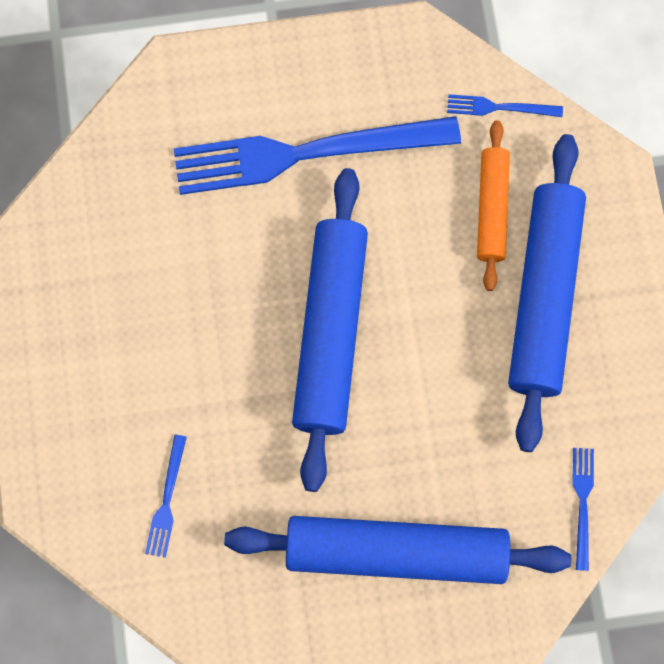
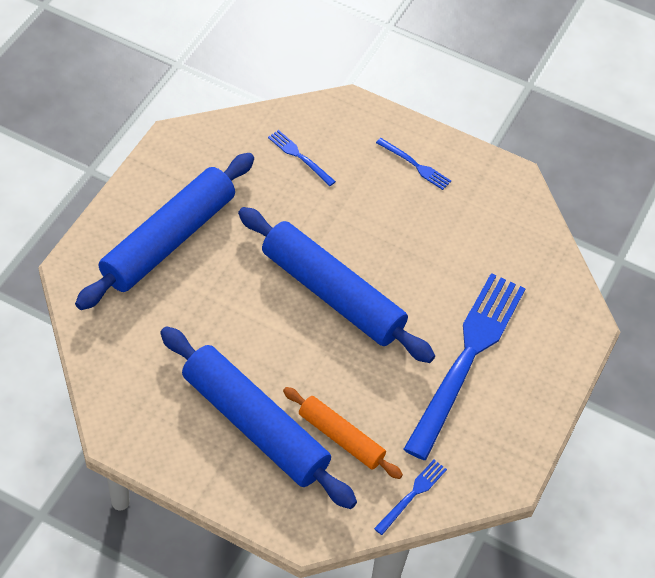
camera: 120 degrees right, 20 degrees down
blue fork [572,448,594,571] -> blue fork moved to [376,138,451,190]

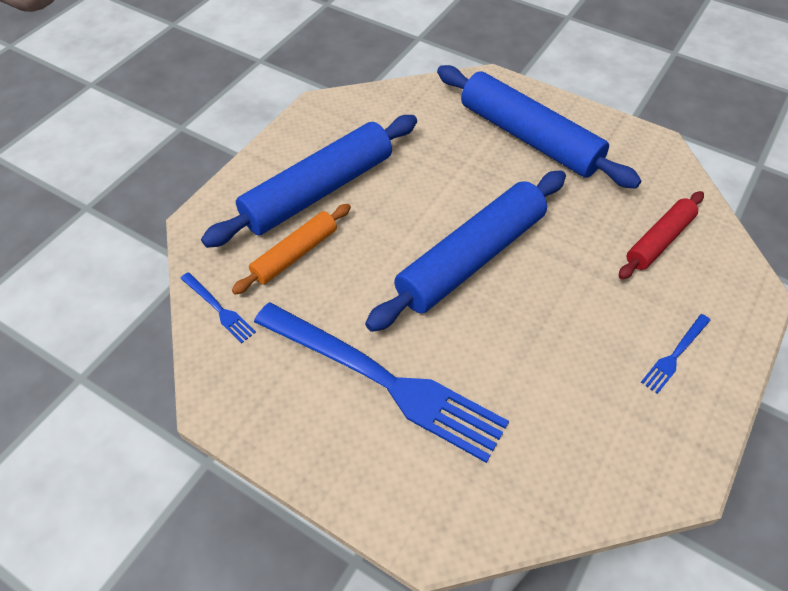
camera: 100 degrees right, 0 degrees up
blue fork [268,130,336,186] -> red rolling pin [619,191,704,279]

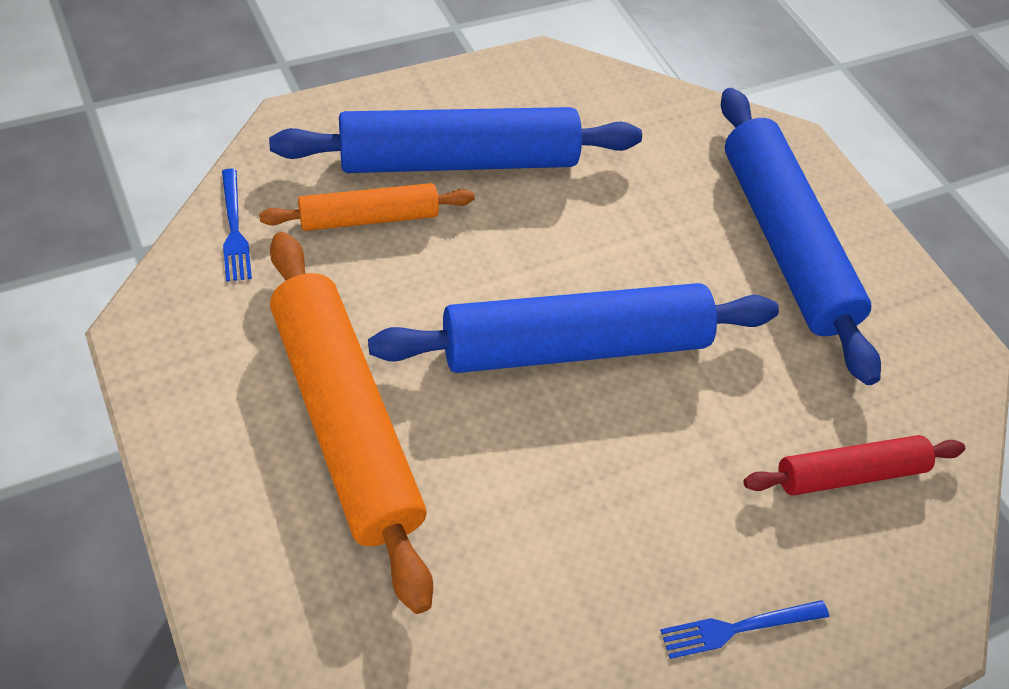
camera: 25 degrees right, 0 degrees up
blue fork [254,302,509,463] -> orange rolling pin [270,232,433,614]

